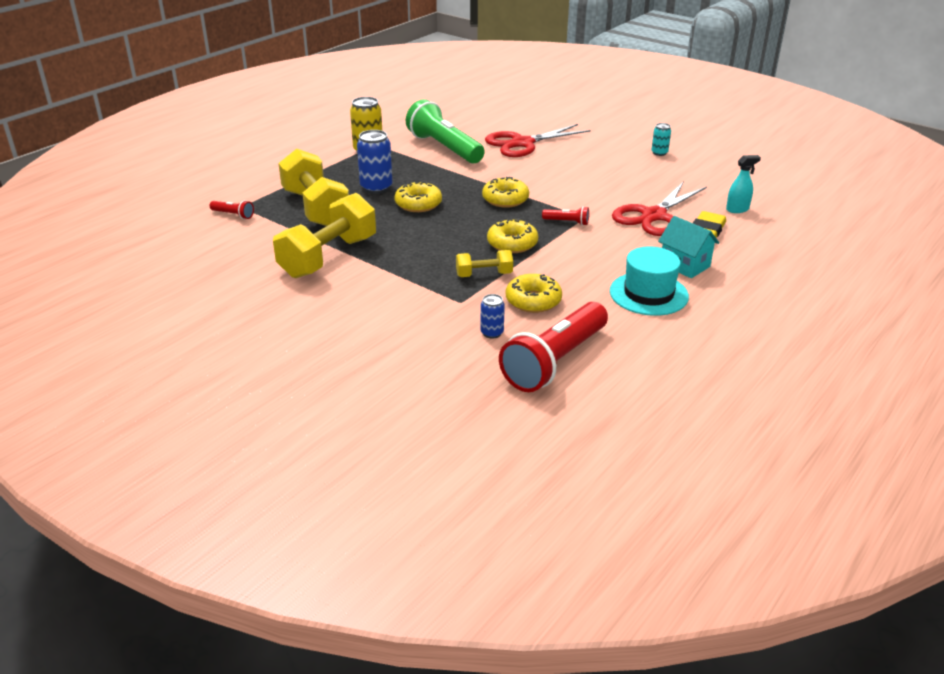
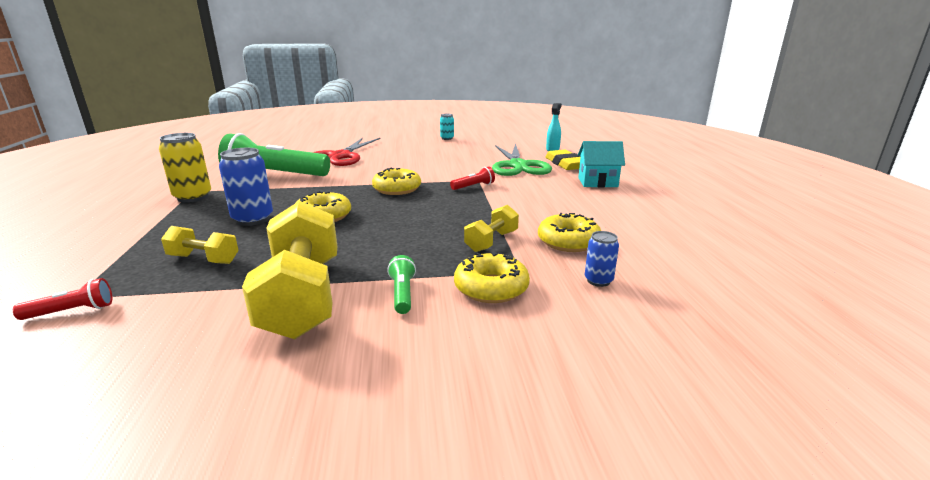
camera: 45 degrees left, 10 degrees down
yellow dumbbell [278,149,349,226] -> yellow dumbbell [161,226,239,264], size x0.50
yellow donut [487,218,538,253] -> yellow donut moved to [454,251,530,303]
red flashlight [499,302,608,392] -> none
turquoise hat [610,246,689,316] -> none
red scissors [612,181,707,236] -> green scissors [492,143,552,176]
none -> green flashlight [387,255,416,314]

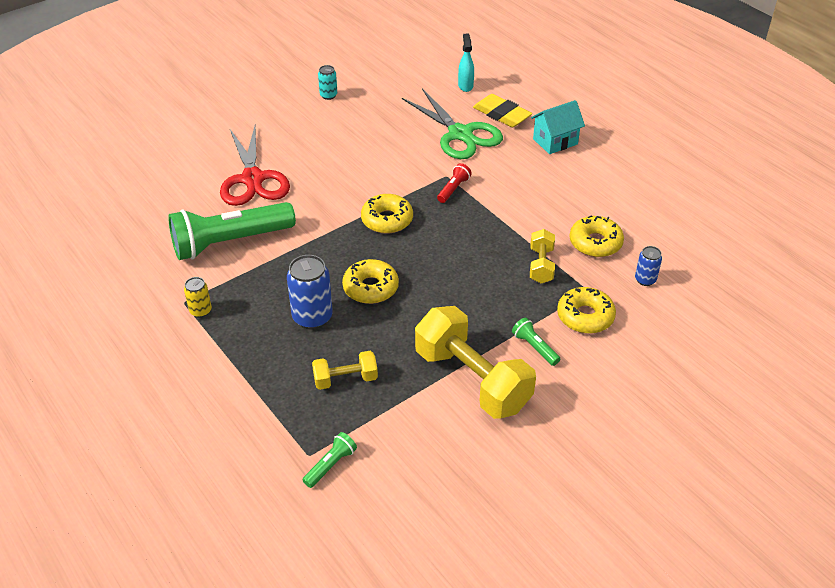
camera: 30 degrees left, 20 degrees up
red flashlight [13,278,112,320] -> green flashlight [302,432,357,488]
yellow can [159,133,211,203] -> yellow can [184,277,212,318], size x0.56

